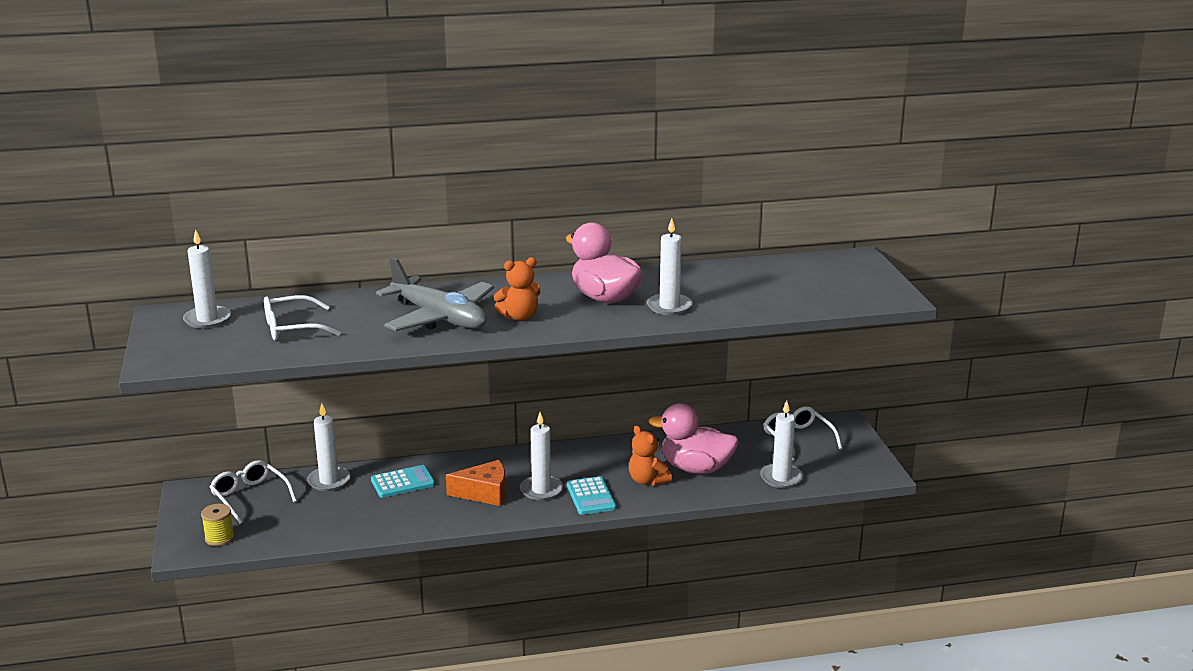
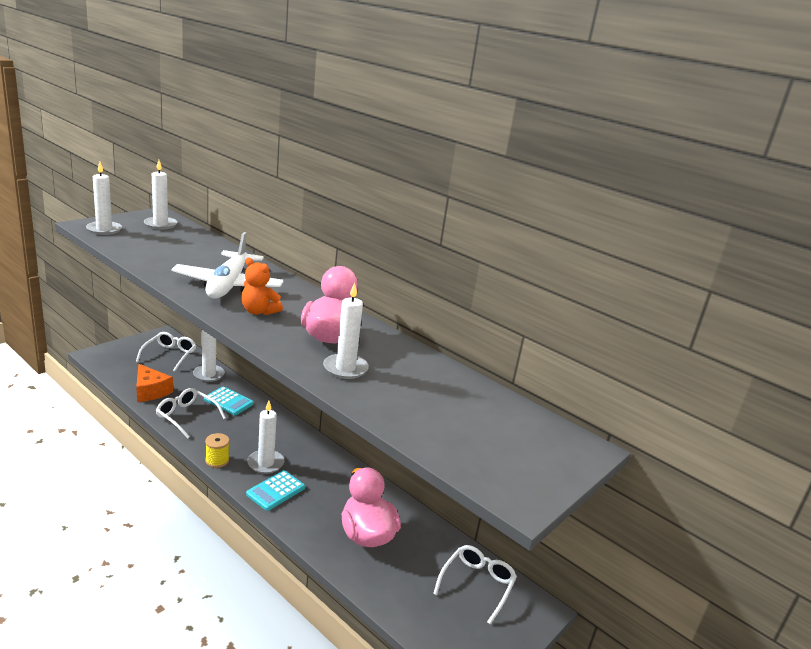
camera: 50 degrees right, 0 degrees up
yellow spool [201,504,234,546] -> yellow spool moved to [205,433,230,468]
white glasses [264,295,341,341] -> white glasses moved to [156,388,226,439]
grey plane [376,257,494,331] -> white plane [171,232,284,299]
orange cheese [446,460,506,506] -> orange cheese moved to [136,364,173,402]
orange teddy bear [629,426,672,486] -> none
white candle [760,401,803,488] -> white candle moved to [86,162,122,235]

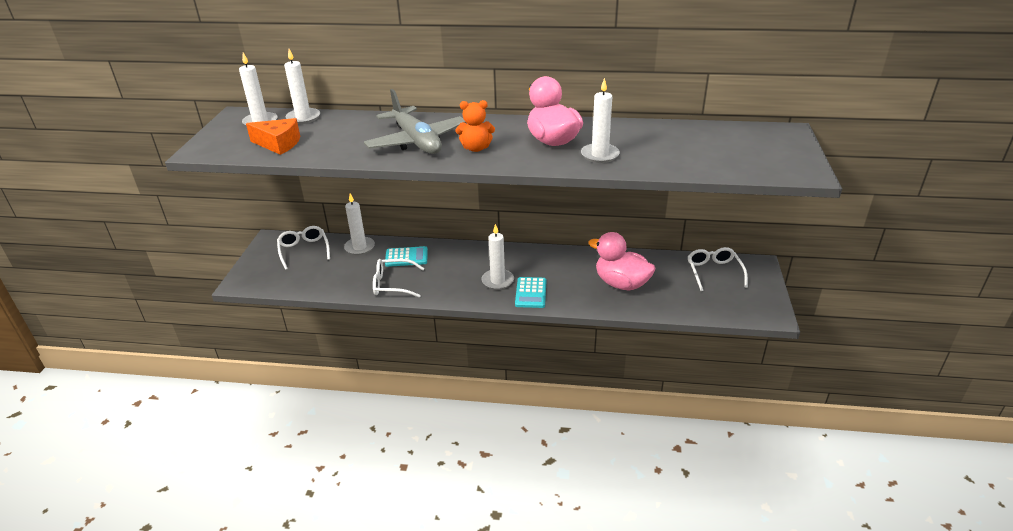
camera: 30 degrees left, 10 degrees up
white candle [86,162,122,235] -> white candle moved to [284,49,320,124]
orange cheese [136,364,173,402] -> orange cheese moved to [246,118,300,155]
white plane [171,232,284,299] -> grey plane [364,89,466,154]
yellow spool [205,433,230,468] -> none

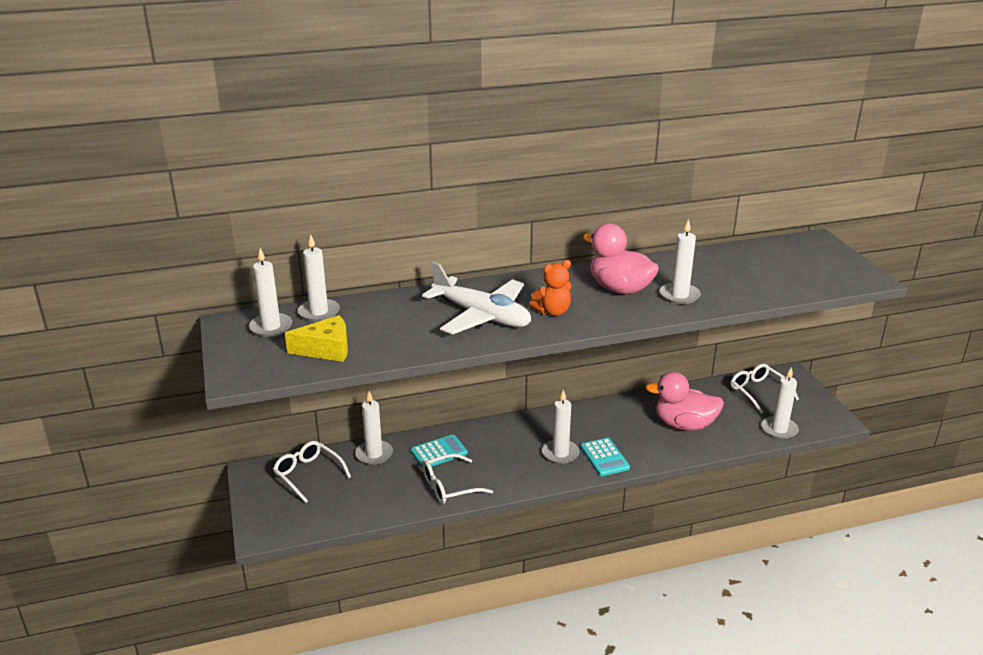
camera: 25 degrees left, 5 degrees down
orange cheese [246,118,300,155] -> yellow cheese [285,315,348,362]
grey plane [364,89,466,154] -> white plane [422,262,531,335]
none -> white candle [761,367,799,439]

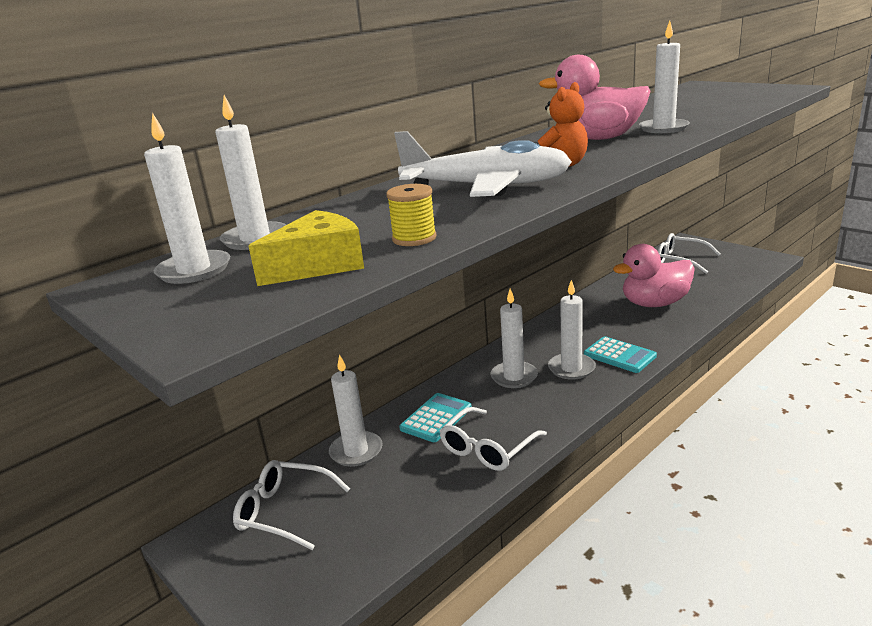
camera: 25 degrees left, 5 degrees down
white candle [761,367,799,439] -> white candle moved to [490,289,538,388]
none -> yellow spool [386,184,437,246]

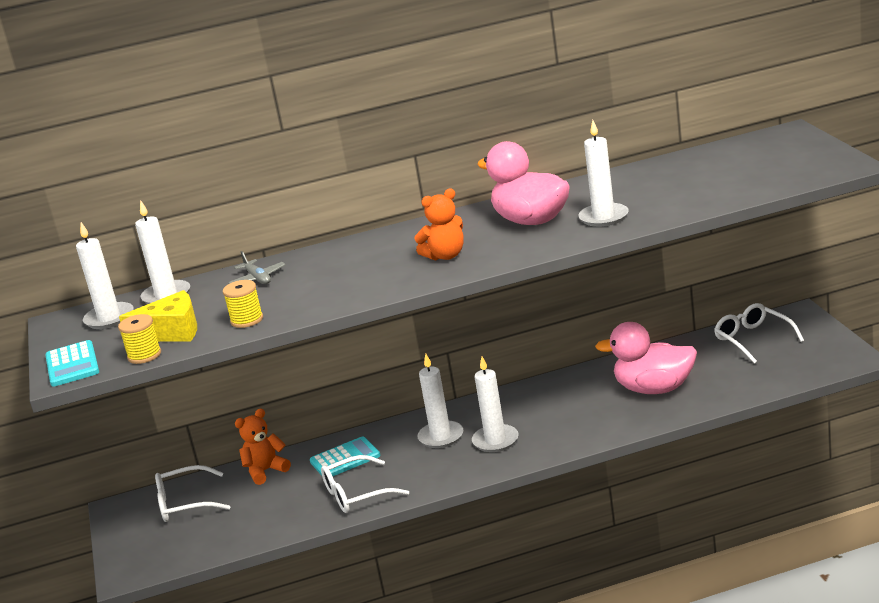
camera: 30 degrees right, 0 degrees up
white glasses [233,460,350,550] -> white glasses turned 60 degrees counterclockwise [155,465,230,522]
white candle [329,354,383,467] -> orange teddy bear [235,408,291,485]
white plane [394,131,572,197] -> none
turquoise calculator [584,336,657,373] -> turquoise calculator moved to [45,340,99,387]
none -> yellow spool [118,314,161,364]
none -> grey plane [228,251,286,284]

